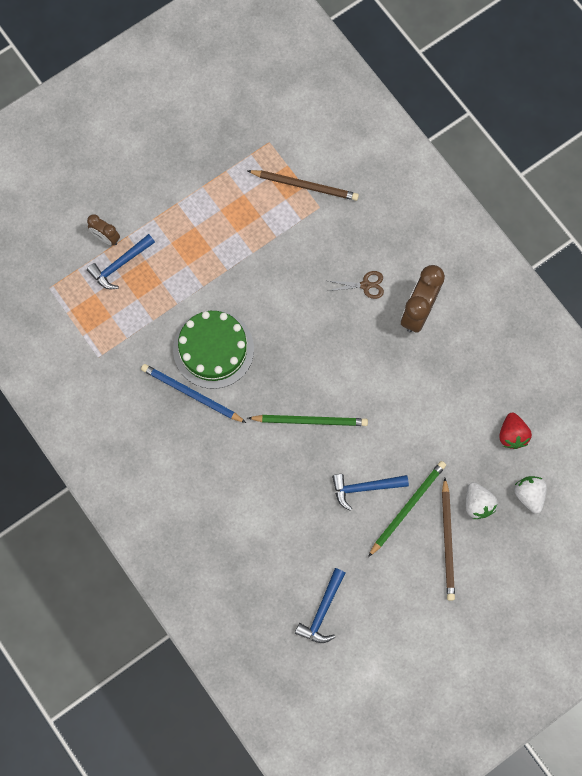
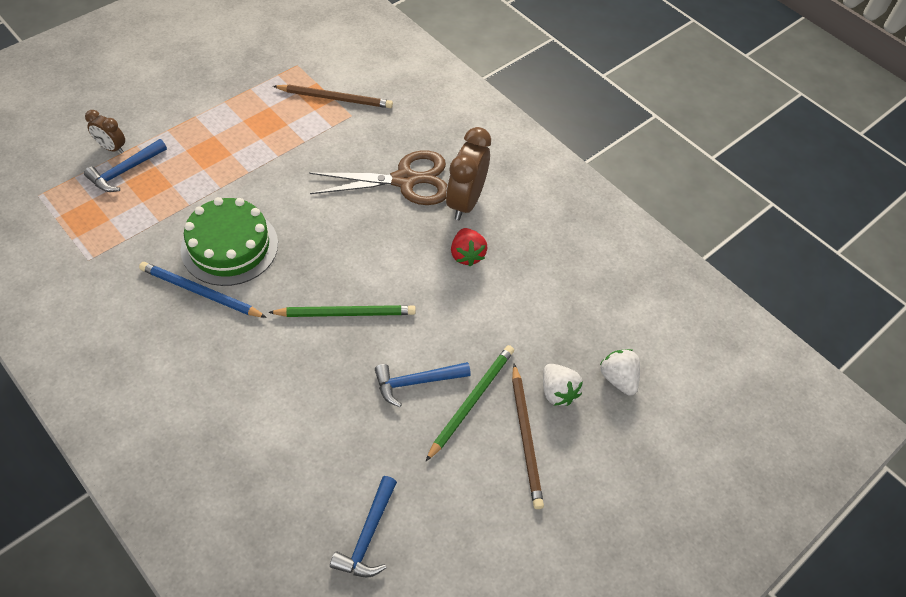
camera: 10 degrees left, 20 degrees down
brown scissors [328,271,384,299] -> brown scissors [309,150,447,205], size x2.17
red strawberry [499,413,532,449] -> red strawberry moved to [451,228,488,266]

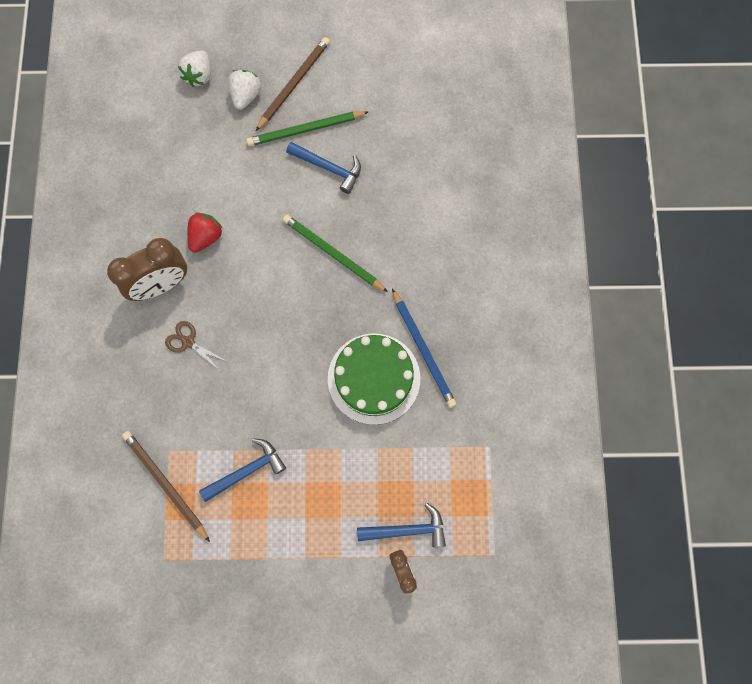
camera: 135 degrees left, 20 degrees up
brown scissors [309,150,447,205] -> brown scissors [165,321,226,370], size x0.46
blue hammer [330,476,397,577] -> blue hammer moved to [199,438,286,502]

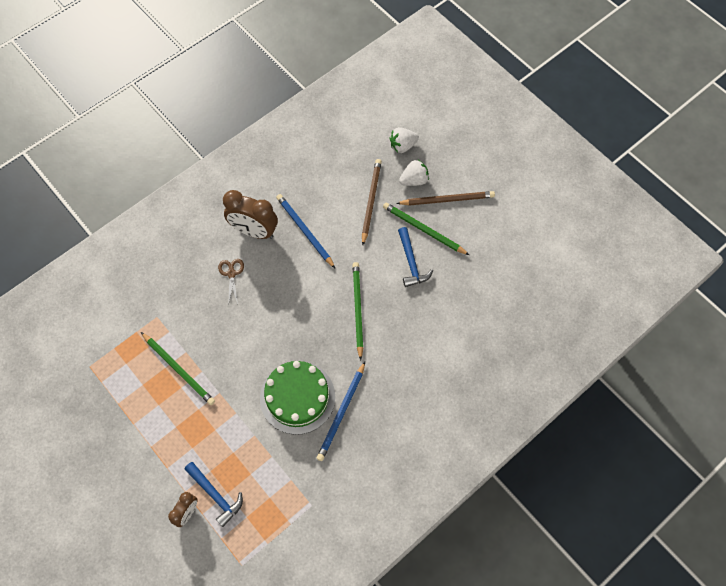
camera: 50 degrees right, 10 degrees down
brown pencil [122,431,210,542] -> brown pencil moved to [362,159,382,245]
red strawberry [187,213,223,253] -> blue pencil [276,194,335,268]
blue hammer [199,438,286,502] -> green pencil [141,332,215,405]

